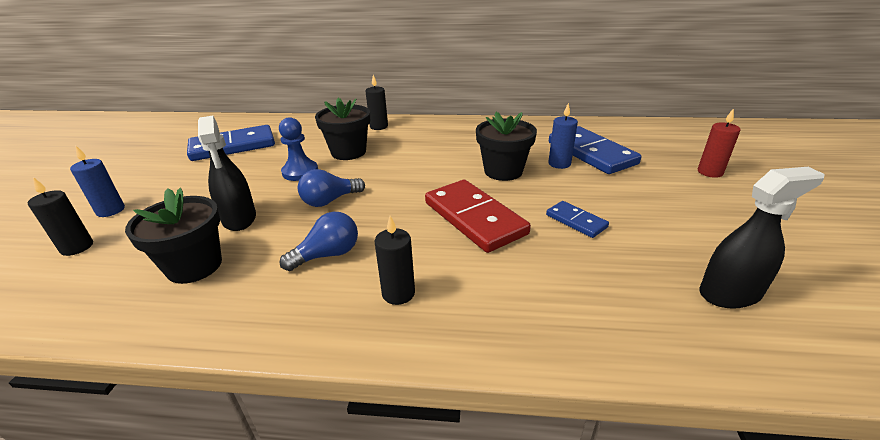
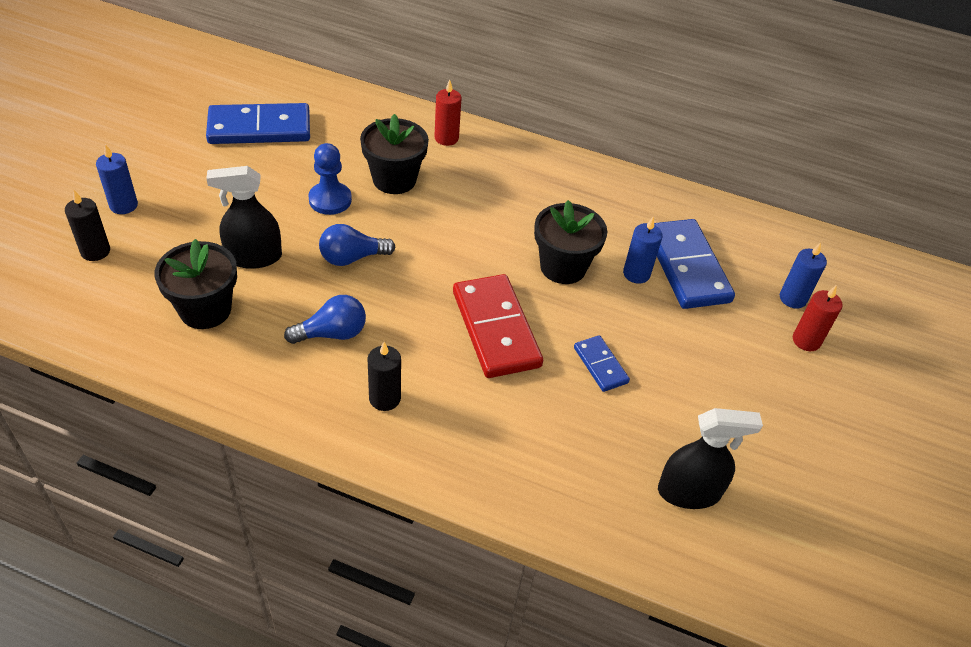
camera: 10 degrees right, 15 degrees up
black spray bottle [198,116,256,231] -> black spray bottle turned 90 degrees clockwise [206,166,282,269]
black candle [365,75,388,130] -> red candle [434,80,462,146]
none -> blue candle [780,242,827,309]

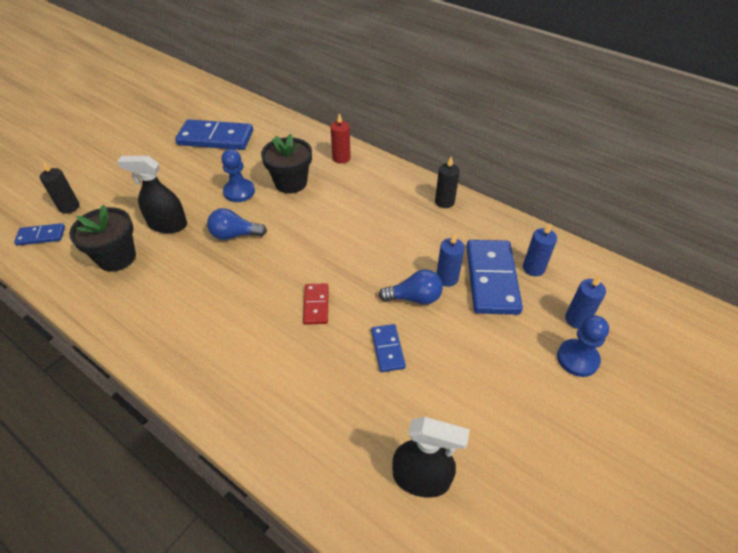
camera: 20 degrees right, 0 degrees up
blue candle [96,144,138,214] -> blue candle moved to [523,223,557,276]
blue light bulb [284,295,366,344] -> blue light bulb moved to [379,269,443,305]
black candle [367,342,401,411] -> black candle moved to [435,156,460,208]
red domino [453,274,543,378] -> red domino [303,283,329,325], size x0.51
black flower pot [534,200,607,284] -> none
red candle [793,286,843,351] -> blue pawn [557,316,609,377]
none -> blue domino [14,223,65,246]

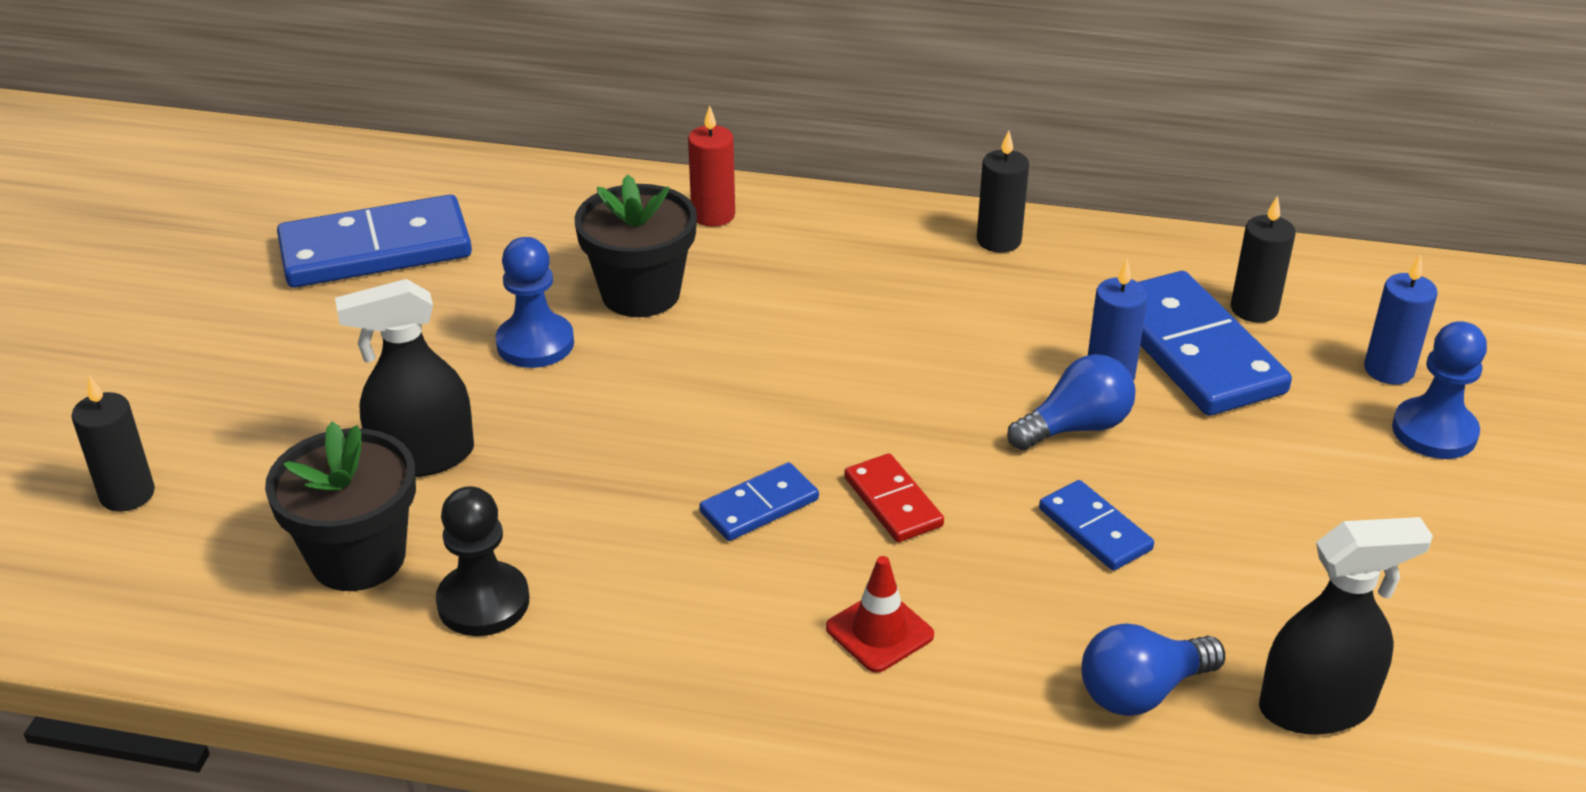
camera: 25 degrees left, 10 degrees down
blue domino [14,223,65,246] -> blue domino moved to [699,462,819,541]
blue light bulb [207,208,267,240] -> blue light bulb moved to [1081,623,1225,716]
blue candle [523,223,557,276] -> black candle [1231,196,1295,323]
none -> black pawn [436,486,529,636]
none -> red traffic cone [826,556,934,673]

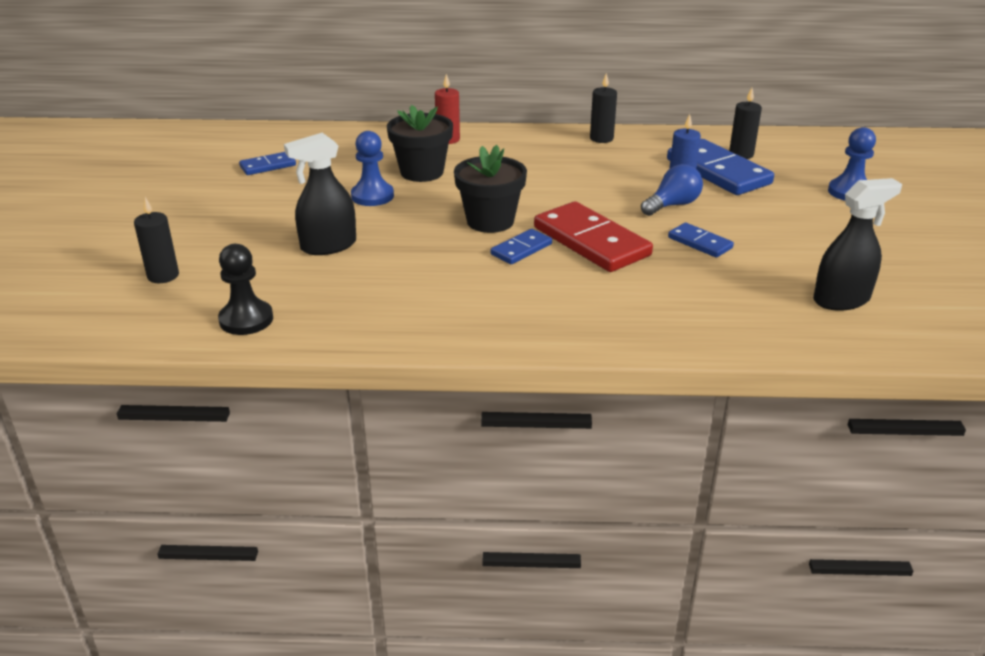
camera: 10 degrees left, 5 degrees down
black flower pot [265,421,416,591] -> black flower pot moved to [454,145,527,233]
blue domino [277,195,472,288] -> blue domino [239,152,296,175], size x0.51
black pawn [436,486,529,636] -> black pawn moved to [218,244,273,335]
red traffic cone [826,556,934,673] -> none
red domino [844,453,944,542] -> red domino [534,201,653,272], size x1.96
blue light bulb [1081,623,1225,716] -> none
blue candle [1364,254,1438,385] -> none

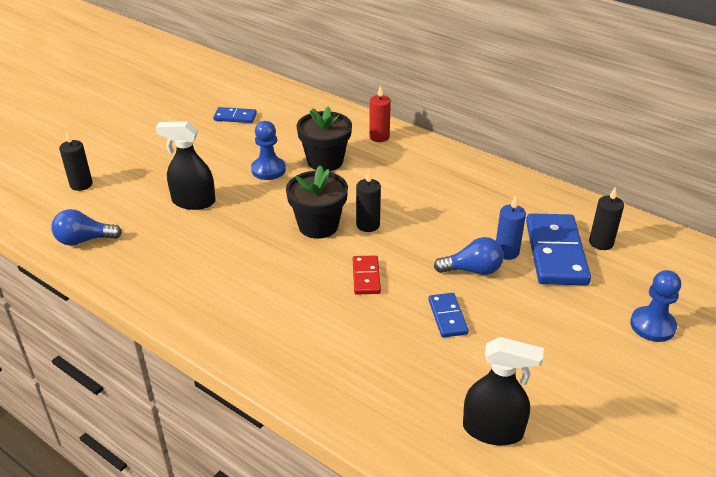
camera: 35 degrees right, 5 degrees up
black pawn [218,244,273,335] -> blue light bulb [51,209,122,246]
blue domino [491,229,552,264] -> none
red domino [534,201,653,272] -> red domino [353,255,381,295], size x0.51
black candle [590,73,617,143] -> black candle moved to [356,170,381,232]

